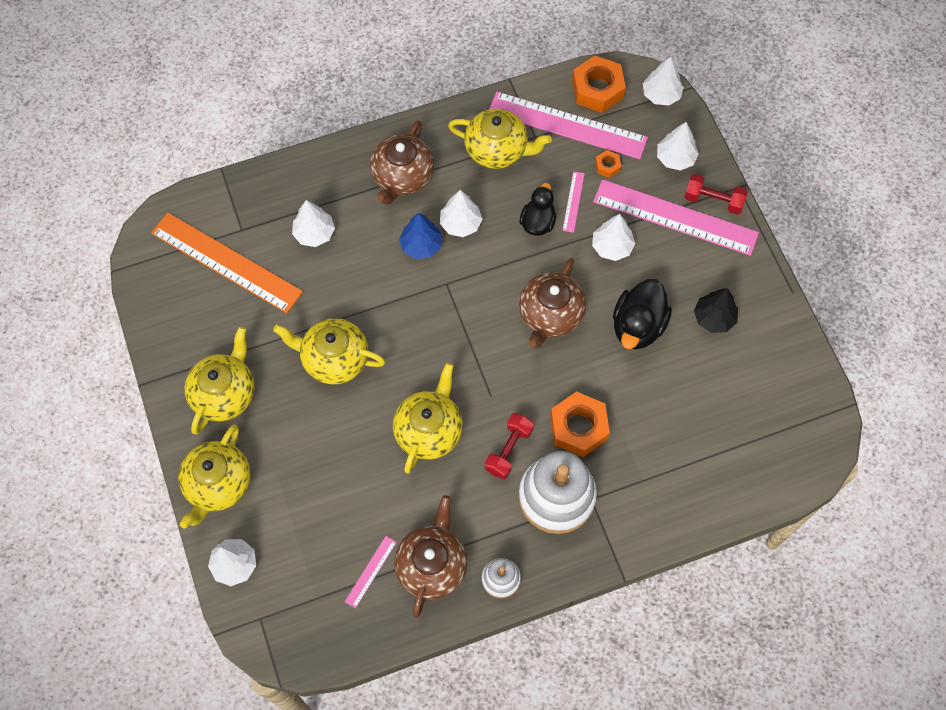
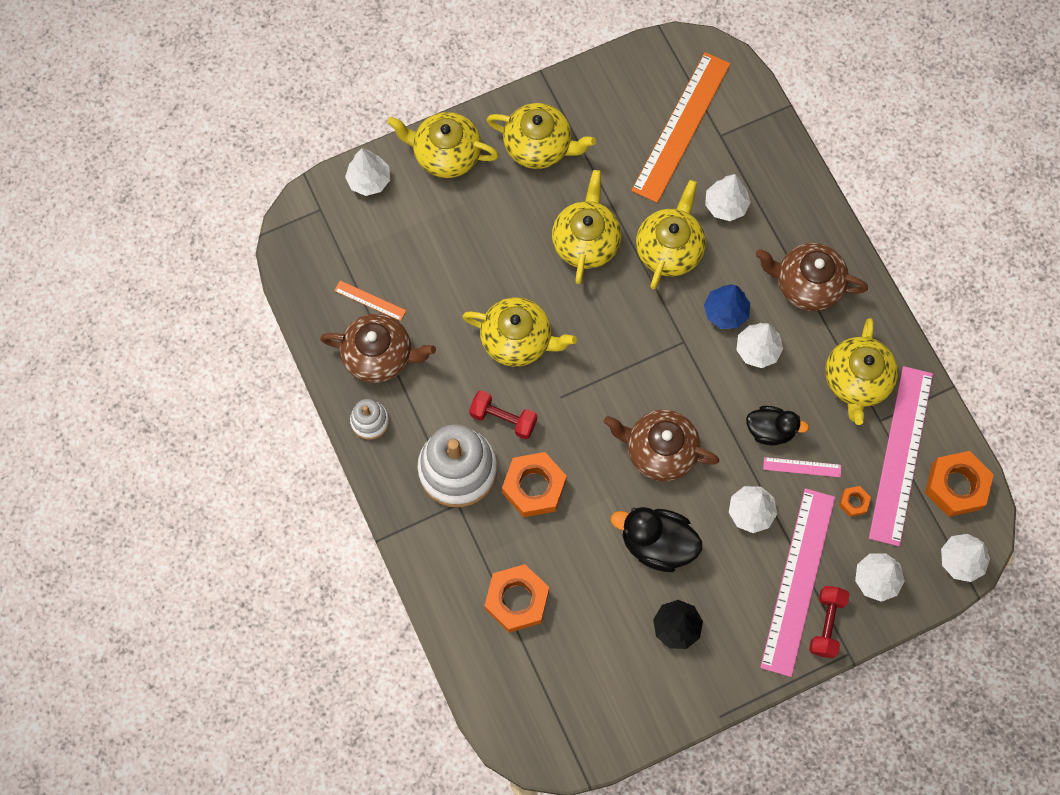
camera: 85 degrees right, 5 degrees up
pink ruler [345,536,397,608] -> orange ruler [334,281,406,321]
none -> orange nut [485,564,549,633]
none -> yellow teapot [636,180,706,290]

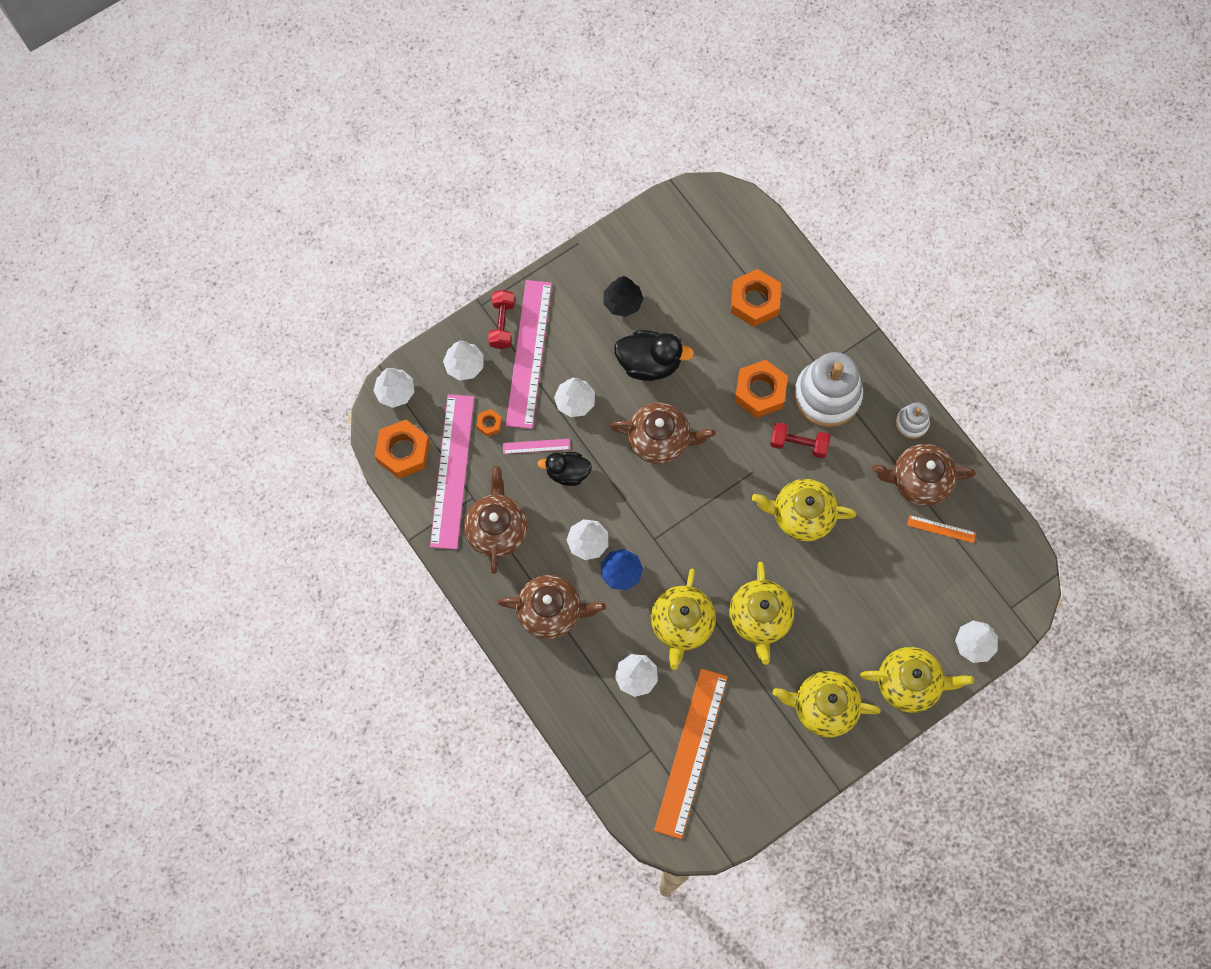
camera: 170 degrees right, 0 degrees up
yellow teapot [825,318,898,425] -> brown teapot [464,466,528,574]

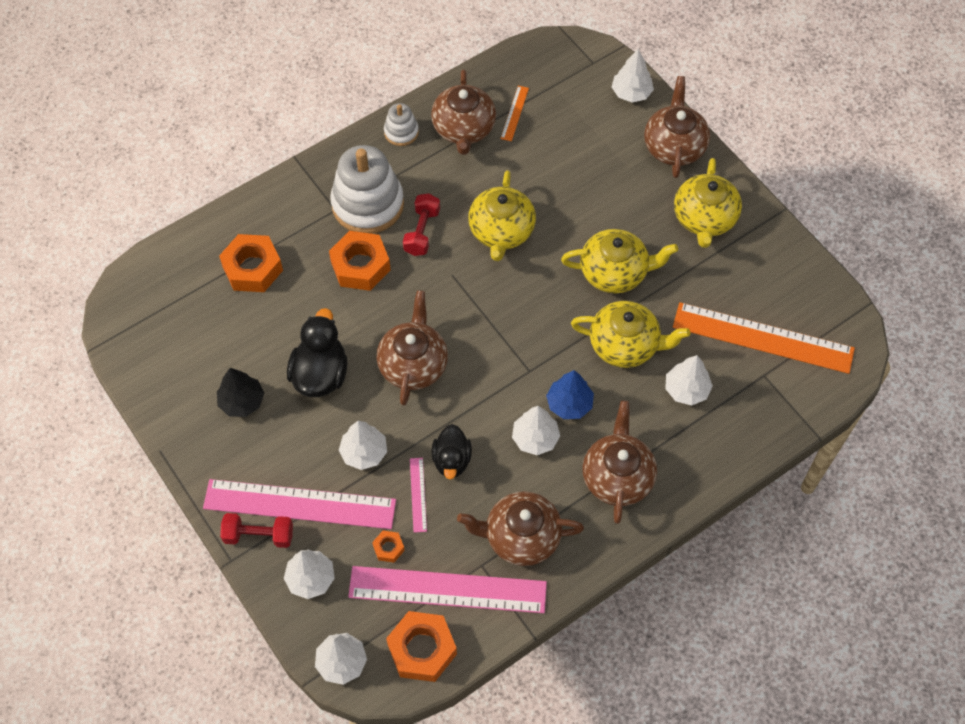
camera: 90 degrees left, 10 degrees down
yellow teapot [860,647,974,713] -> brown teapot [644,76,710,178]

